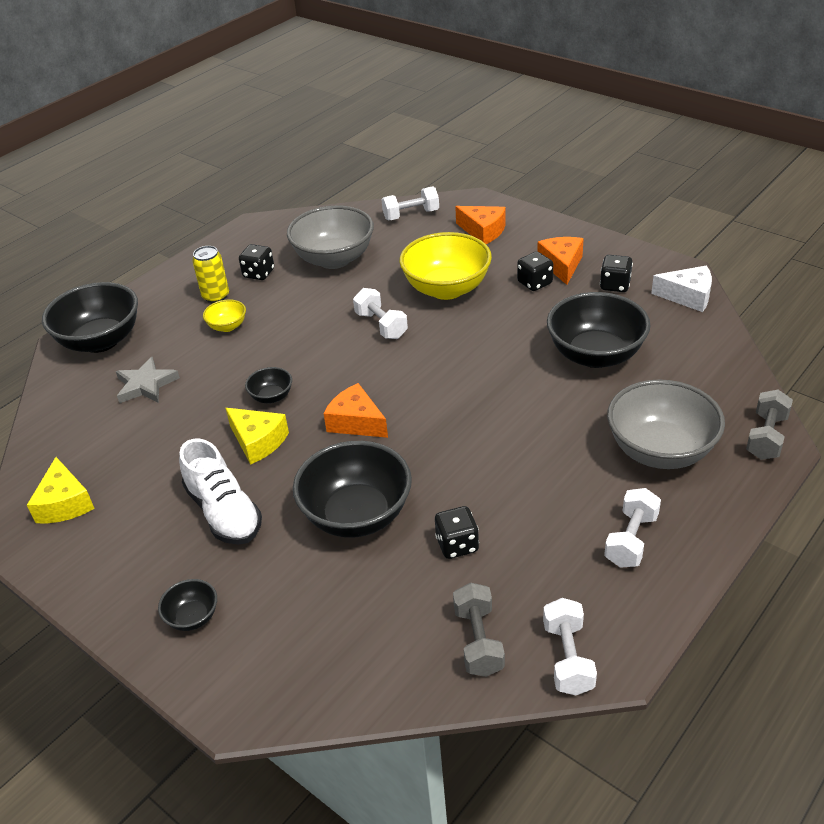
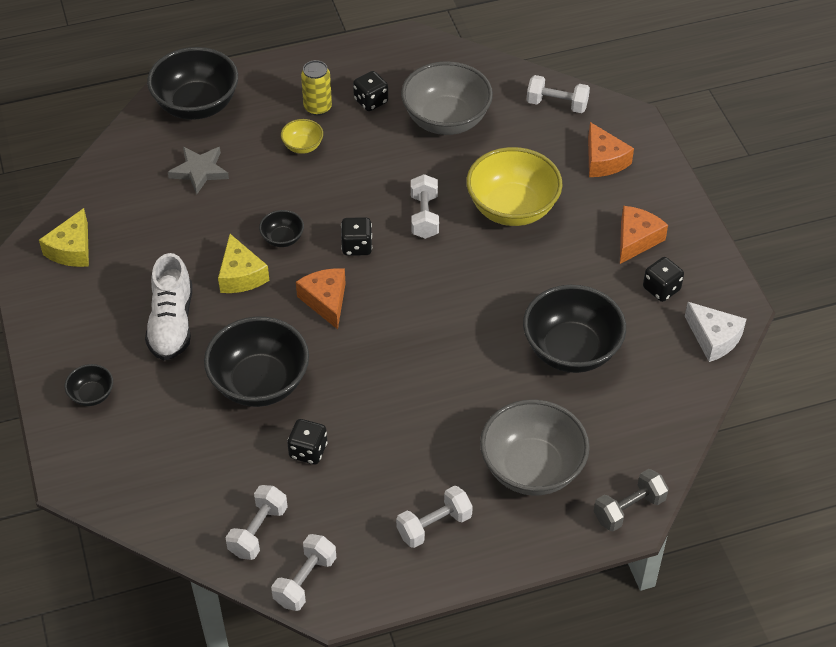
camera: 30 degrees right, 10 degrees up
grey dumbbell [453,582,505,677] -> white dumbbell [225,485,288,560]
black dice [517,251,553,291] -> black dice moved to [341,217,372,256]

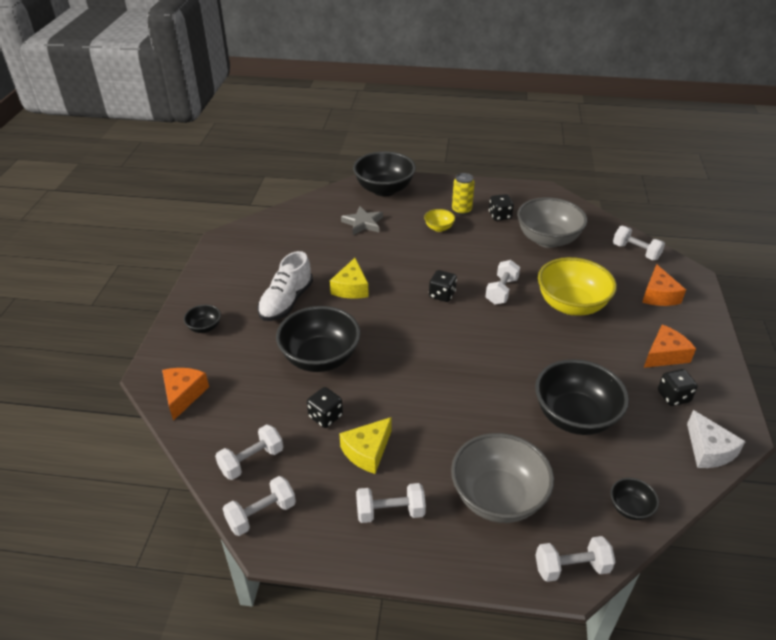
camera: 25 degrees right, 10 degrees down
yellow cheese [39,208,89,267] -> yellow cheese moved to [339,417,392,474]
black bowl [259,210,304,247] -> black bowl moved to [610,478,659,520]
orange cheese [296,268,346,329] -> orange cheese moved to [162,368,209,421]
grey dumbbell [594,469,669,531] -> white dumbbell [535,536,615,582]

